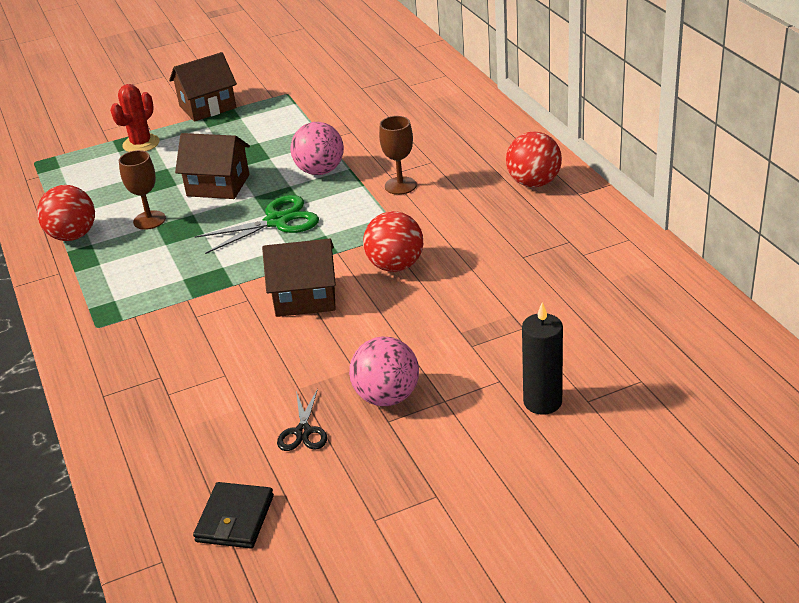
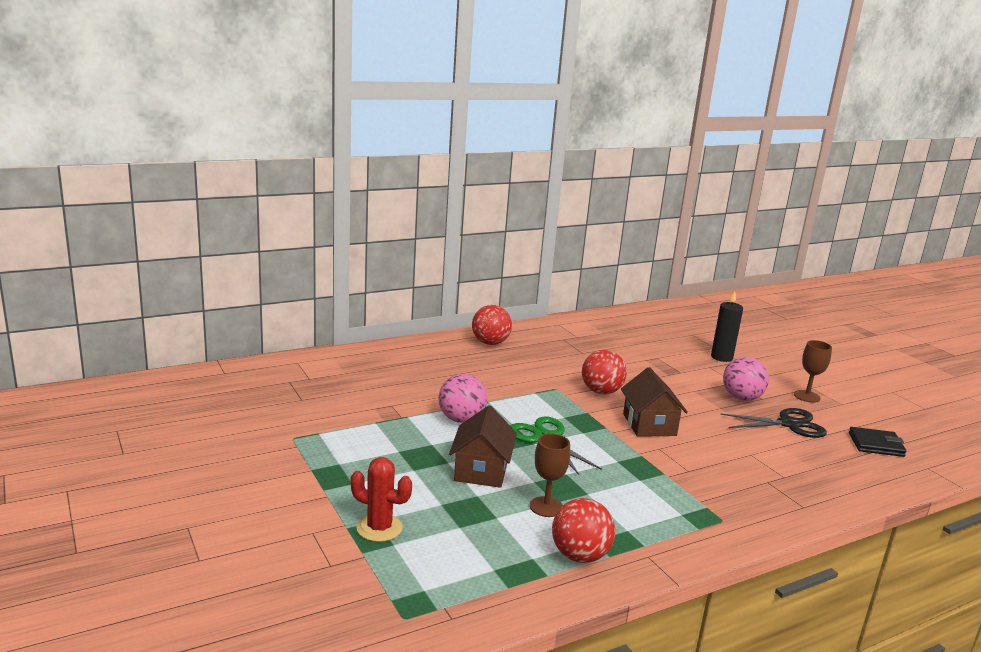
camera: 100 degrees left, 15 degrees down
brown house [169,52,237,122] -> none
black scissors [277,389,327,451] -> black scissors [720,408,827,438], size x1.71
brown goblet [379,116,417,195] -> brown goblet moved to [794,340,832,403]

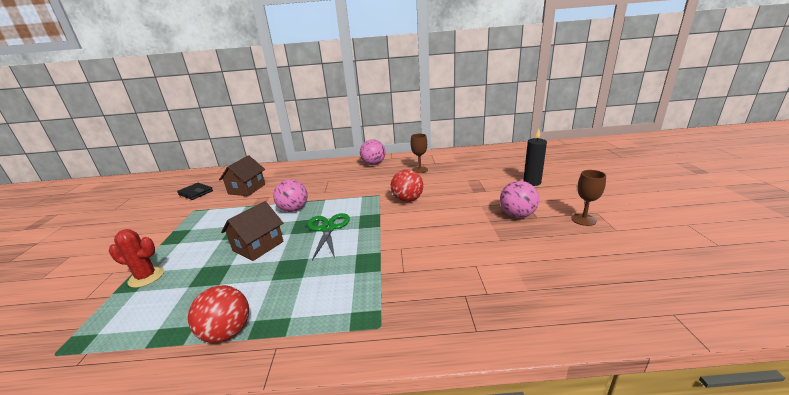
camera: 30 degrees right, 5 degrees up
red cactus [351,457,412,542] -> red cactus turned 45 degrees counterclockwise [109,229,164,288]
red ball [472,305,512,345] -> pink ball [360,139,386,165]
brown goblet [530,434,570,517] -> brown goblet moved to [411,134,428,173]
brown house [621,367,688,437] -> brown house moved to [219,155,265,196]
black scissors [720,408,827,438] -> none
black wallet [849,427,907,457] -> black wallet moved to [177,183,213,200]

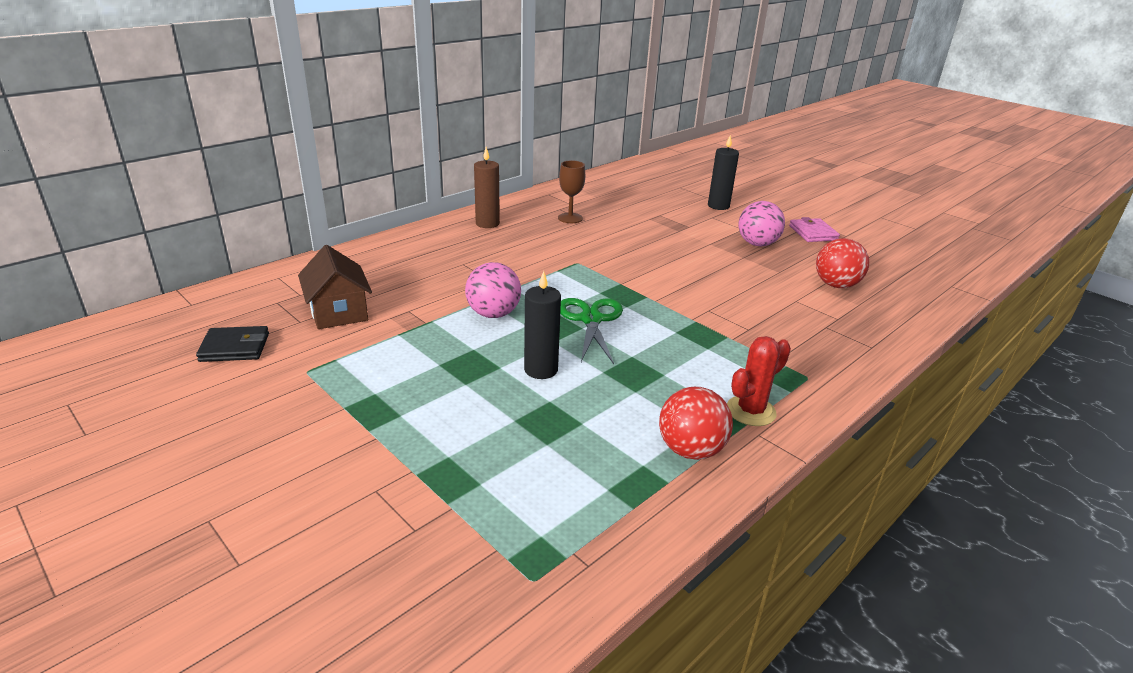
camera: 45 degrees left, 5 degrees up
red cactus [109,229,164,288] -> red cactus moved to [727,336,791,426]
brown house [221,201,284,261] -> black candle [524,271,561,379]
green scissors [307,213,350,261] -> green scissors turned 45 degrees clockwise [560,298,623,364]
pink ball [360,139,386,165] -> brown candle [474,147,500,228]
red ball [391,169,423,202] -> red ball moved to [816,238,869,288]
brown goblet [571,170,606,226] -> pink wallet [789,217,840,242]

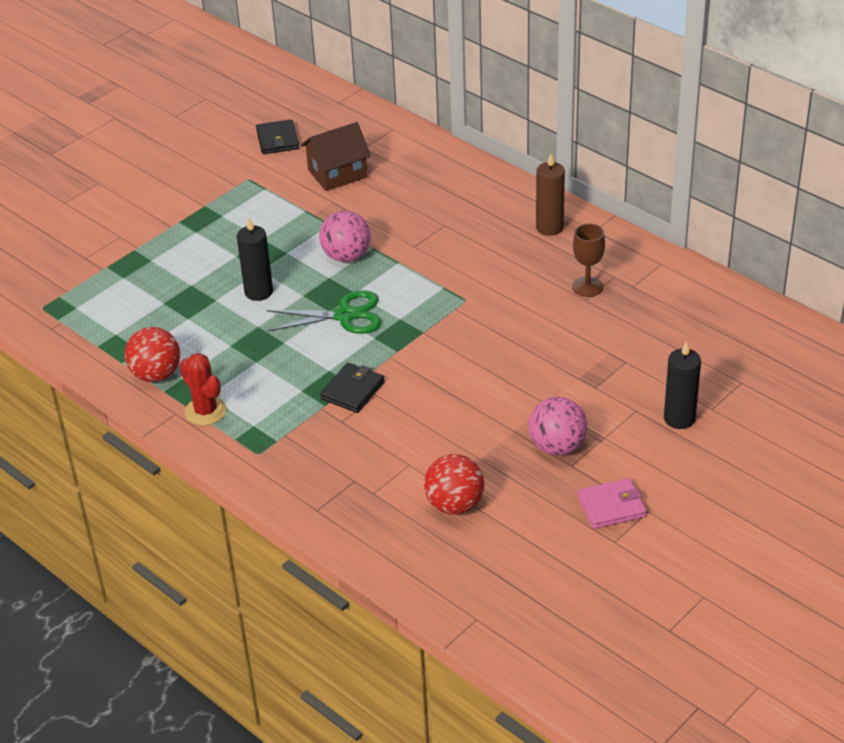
camera: 90 degrees right, 10 degrees up
none -> black wallet [320,363,385,413]

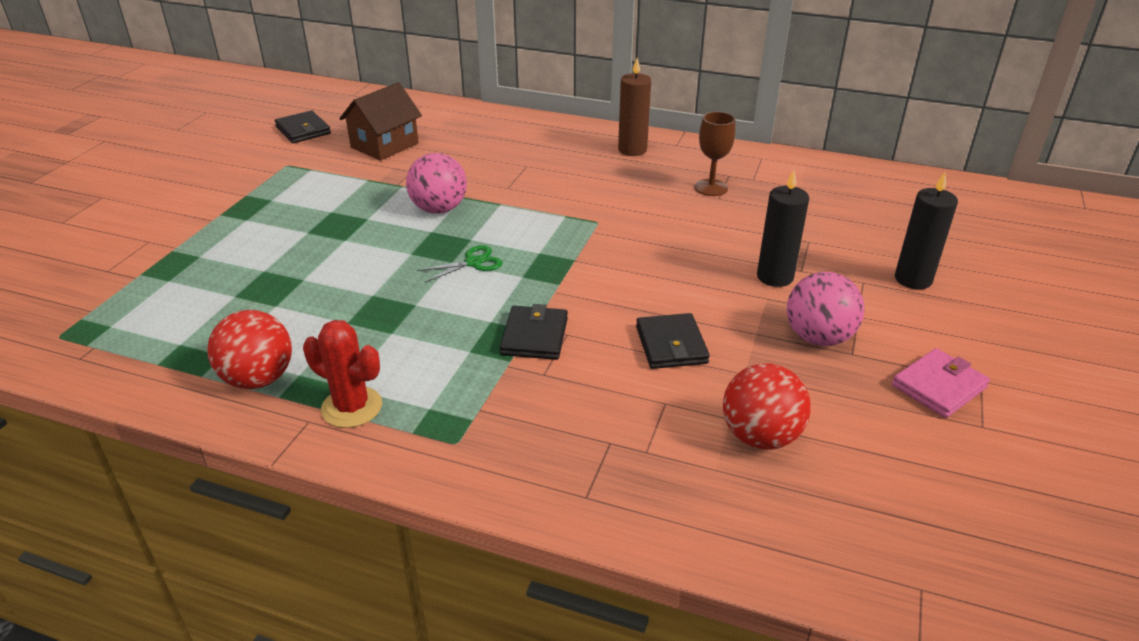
camera: 25 degrees left, 5 degrees down
black candle [237,218,273,301] -> black candle moved to [757,170,809,287]
green scissors [267,290,381,334] -> green scissors [417,245,502,282], size x0.59
none -> black wallet [636,313,710,369]

